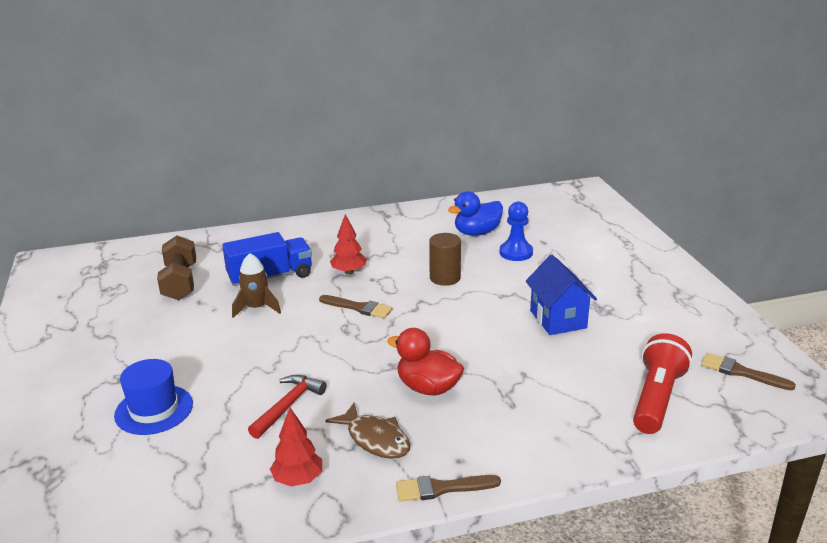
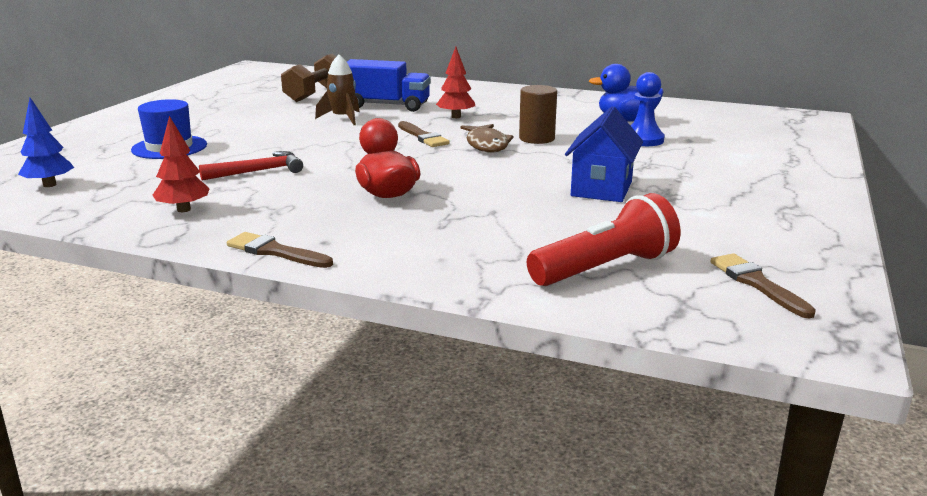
camera: 35 degrees right, 5 degrees down
brown fish [325,403,410,459] -> brown fish moved to [461,124,514,153]
none -> blue tree [18,98,74,187]

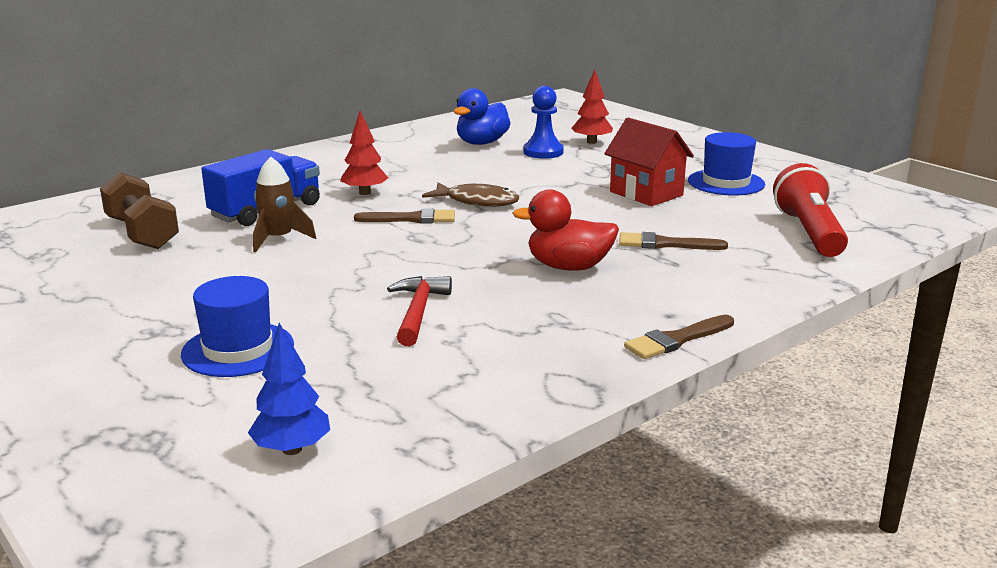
camera: 60 degrees left, 0 degrees up
red tree [153,116,210,212] -> red tree moved to [572,70,613,144]
brown cylinder [519,85,557,144] -> none
blue house [565,106,643,202] -> red house [604,118,694,206]
brown brush [710,253,816,319] -> brown brush moved to [619,232,728,250]
none -> blue hat [688,132,765,196]

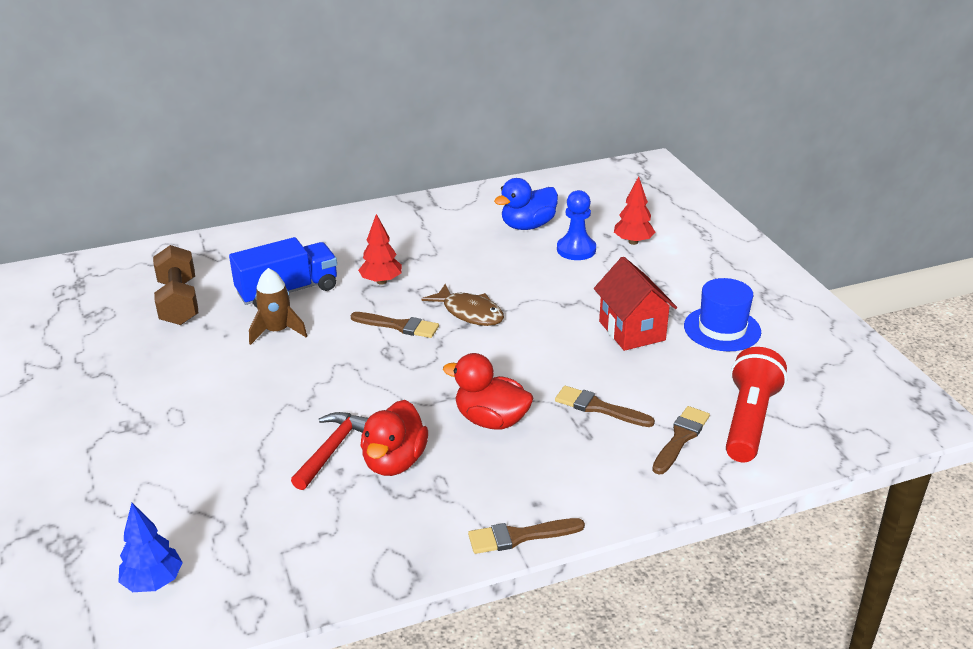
camera: 20 degrees right, 10 degrees up
blue hat [181,276,294,377] -> none
none -> red duck [360,400,428,476]
none -> brown brush [652,406,710,475]

